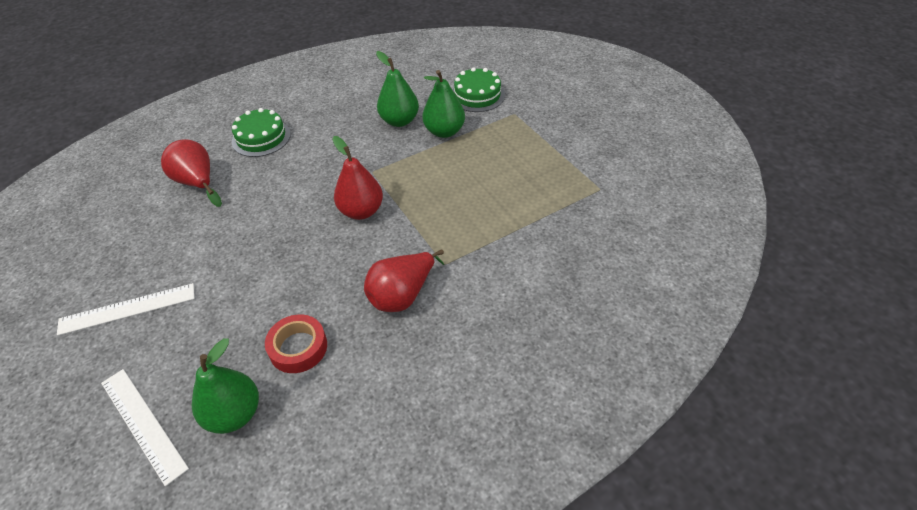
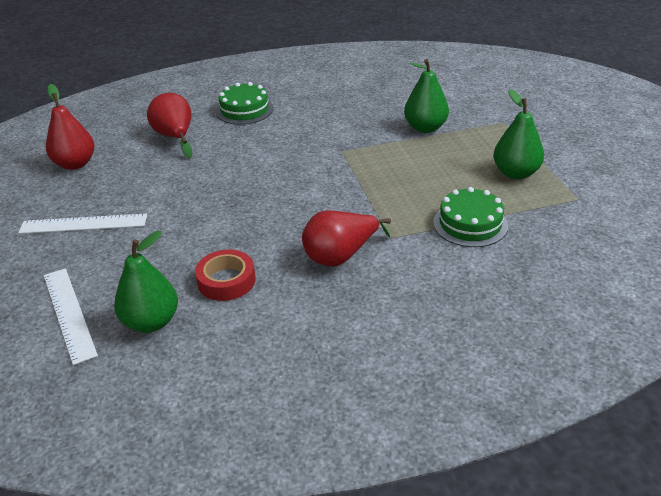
camera: 15 degrees right, 10 degrees down
red pear [332,136,383,220] -> red pear moved to [46,84,95,170]
green pear [376,51,419,127] -> green pear moved to [493,89,544,179]
green cake [452,67,505,112] -> green cake moved to [433,187,508,247]

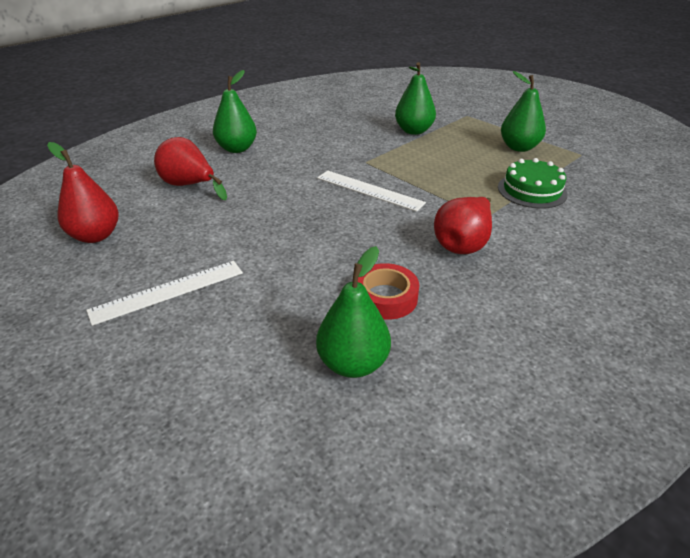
camera: 30 degrees left, 0 degrees up
white ruler [44,268,98,365] -> white ruler moved to [317,170,426,212]
green cake [216,82,274,125] -> green pear [213,70,257,153]

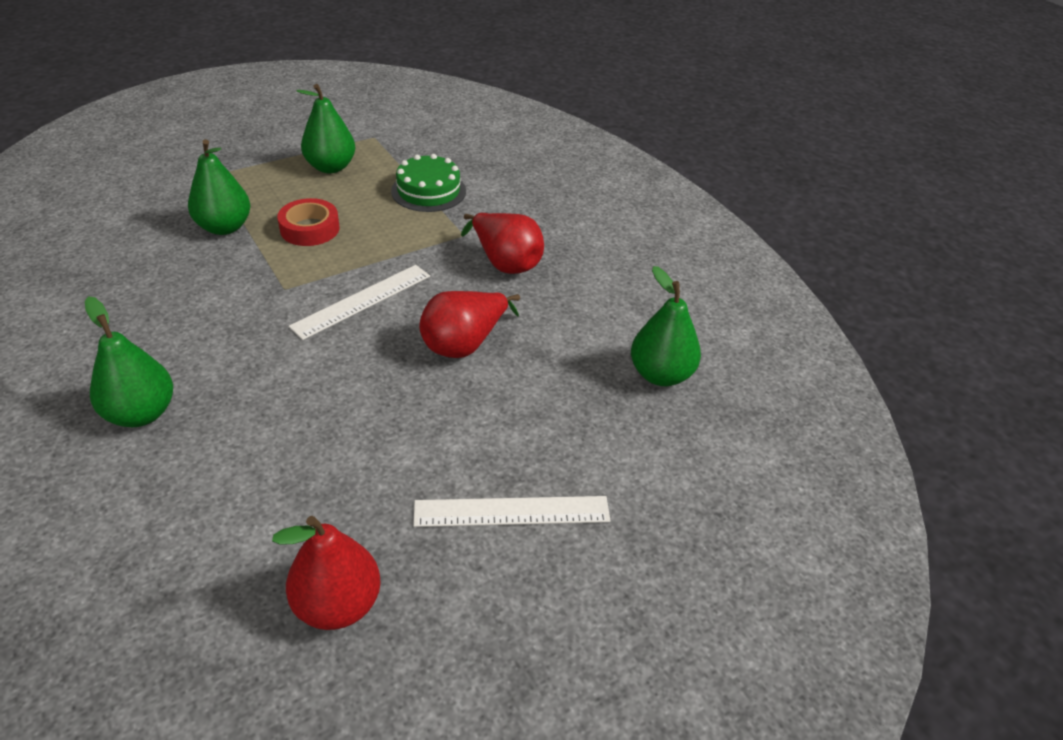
camera: 80 degrees left, 5 degrees up
white ruler [86,261,243,326] -> white ruler turned 75 degrees counterclockwise [413,496,610,527]
red pear [154,137,227,200] -> red pear moved to [419,291,520,358]
red tape [358,263,419,320] -> red tape moved to [277,198,339,246]

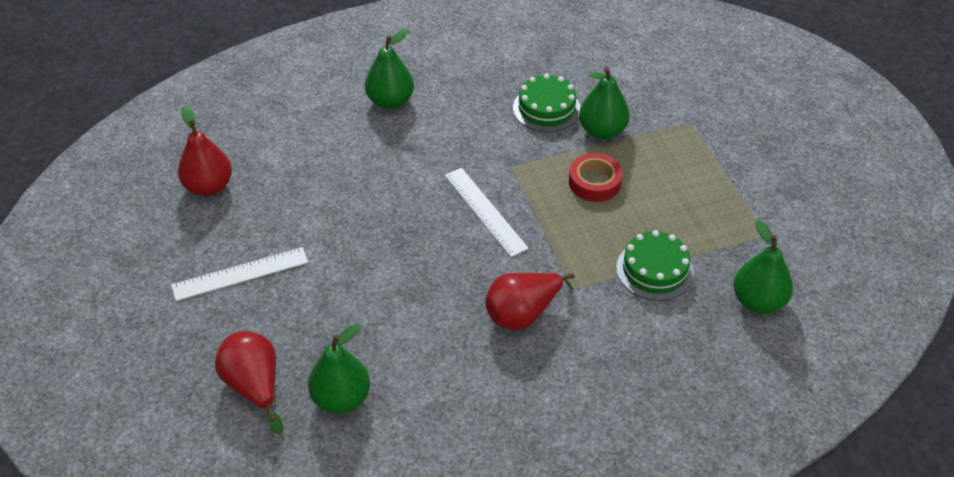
camera: 105 degrees right, 5 degrees up
green pear [297,84,355,173] -> green pear moved to [734,220,793,314]
white ruler [413,496,610,527] -> white ruler turned 60 degrees clockwise [171,247,308,301]
red pear [419,291,520,358] -> red pear moved to [215,331,283,434]
none -> green cake [513,74,581,132]

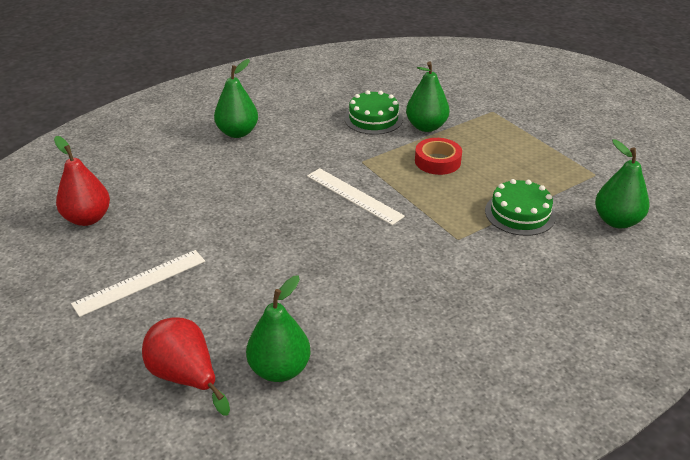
camera: 15 degrees left, 10 degrees down
red pear [485,273,575,330] -> none

